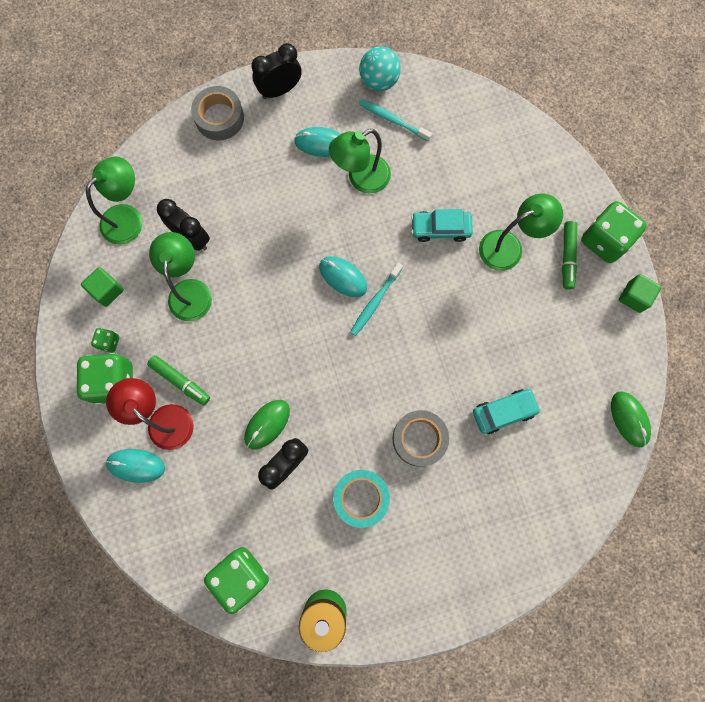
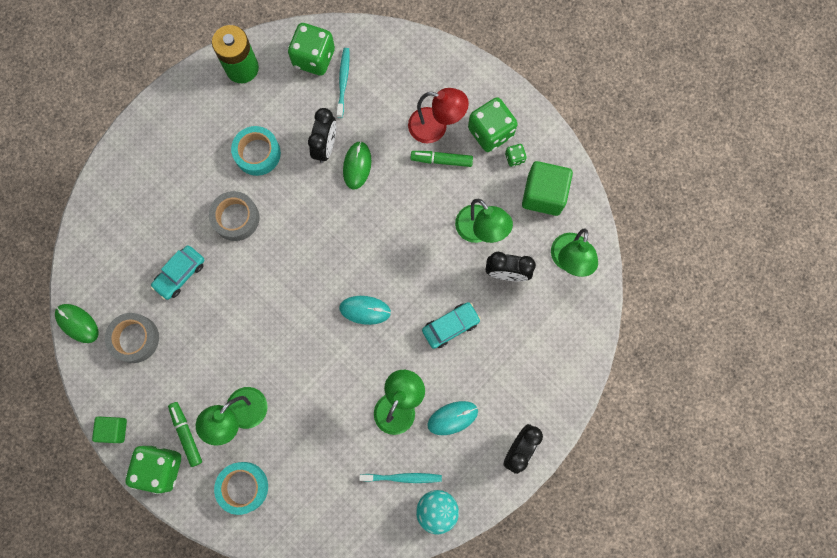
camera: 150 degrees right, 0 degrees up
green cube [81,267,124,307] -> green cube [522,161,573,216], size x1.71
turquoise mouse [105,449,165,483] -> none
grey tape [191,86,244,140] -> grey tape moved to [105,313,159,363]
turquoise toothbrush [350,262,403,336] -> turquoise toothbrush moved to [337,48,350,118]
turquoise car [411,209,473,242] -> turquoise car moved to [422,302,481,349]
none -> turquoise tape [214,462,268,515]

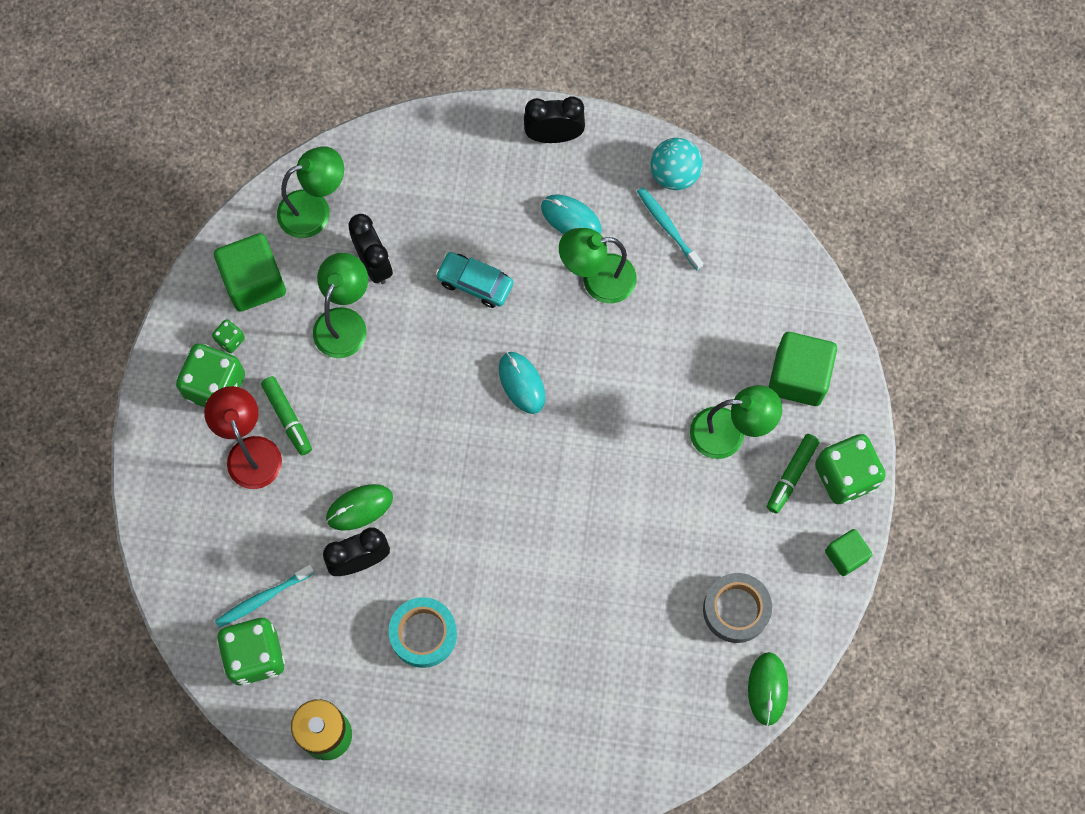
camera: 125 degrees left, 5 degrees down
turquoise car [151,246,204,300] -> none
grey tape [209,191,259,241] -> none
turquoise tape [214,462,268,515] -> green cube [769,332,837,406]

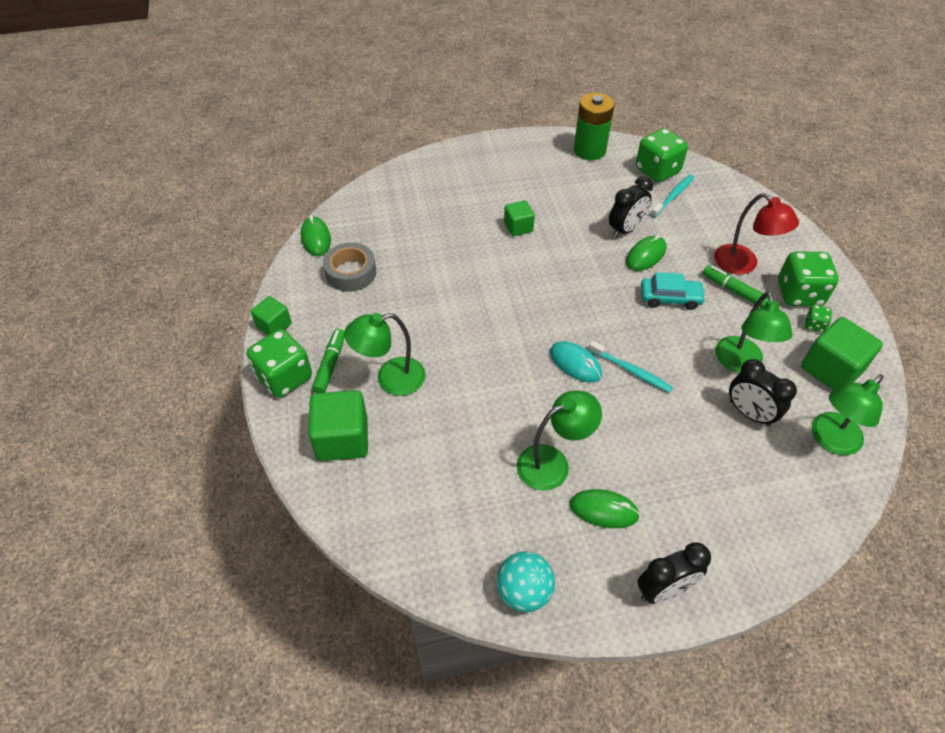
camera: 160 degrees right, 20 degrees down
turquoise tape [388,597,457,668] -> none
turquoise car [435,252,513,308] -> turquoise car moved to [641,272,706,310]
turquoise mouse [541,194,602,234] -> green mouse [570,489,640,528]
turquoise toothbrush [637,187,703,270] -> turquoise toothbrush moved to [588,341,673,393]
none -> green cube [504,200,535,236]

